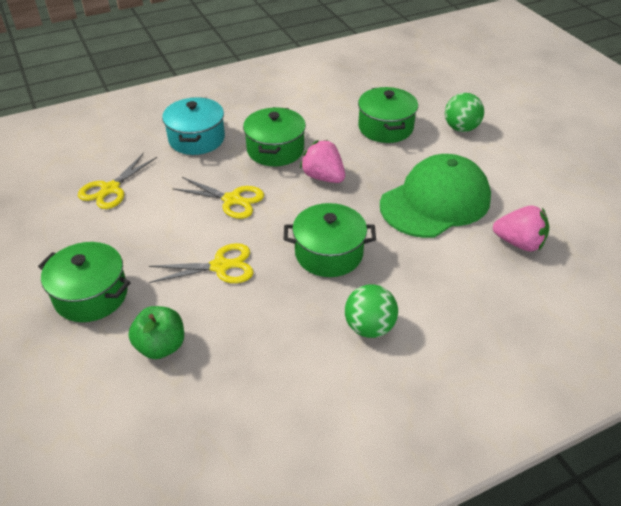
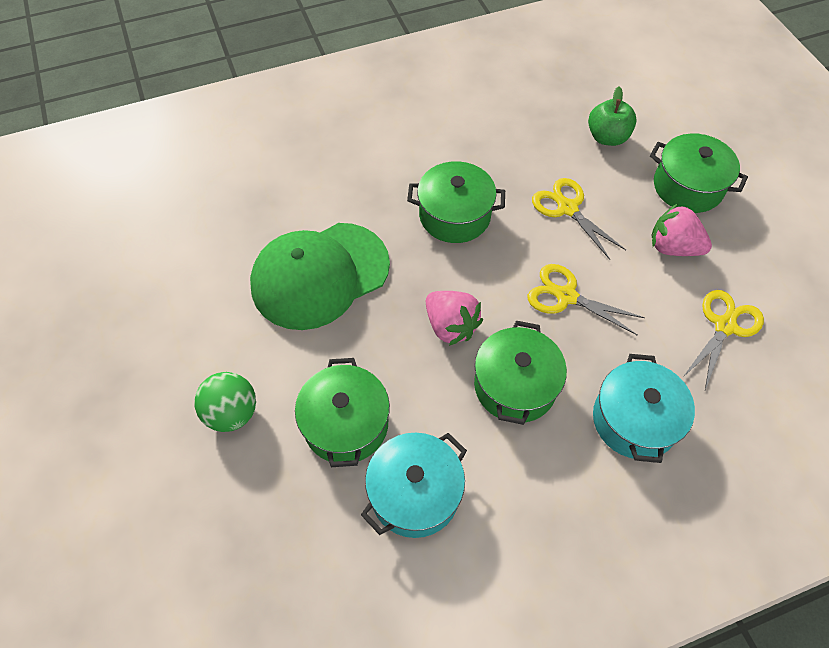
camera: 175 degrees left, 15 degrees up
yellow scissors [149,243,254,283] -> yellow scissors turned 60 degrees clockwise [532,178,626,260]
green ball [345,284,398,338] -> none
pink strawberry [493,206,549,251] -> pink strawberry moved to [652,204,712,256]
none -> turquoise pot [361,433,467,538]

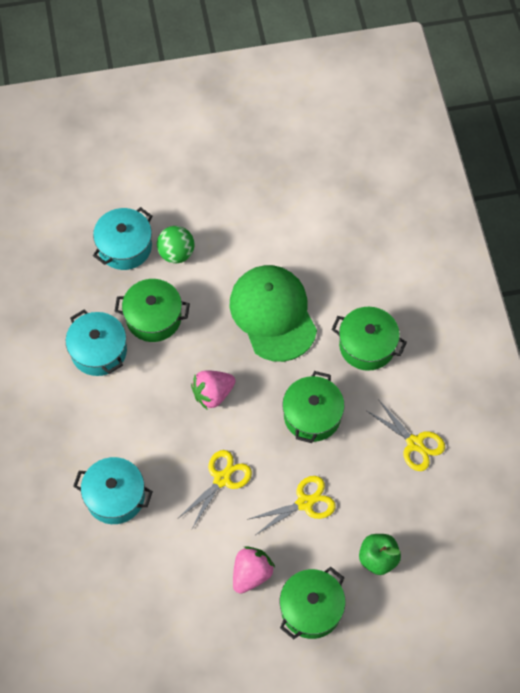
camera: 100 degrees right, 5 degrees up
green pot [474,321,567,425] -> green pot moved to [331,307,407,371]
yellow scissors [682,290,764,390] -> yellow scissors moved to [367,399,445,471]
none -> turquoise pot [93,207,152,270]

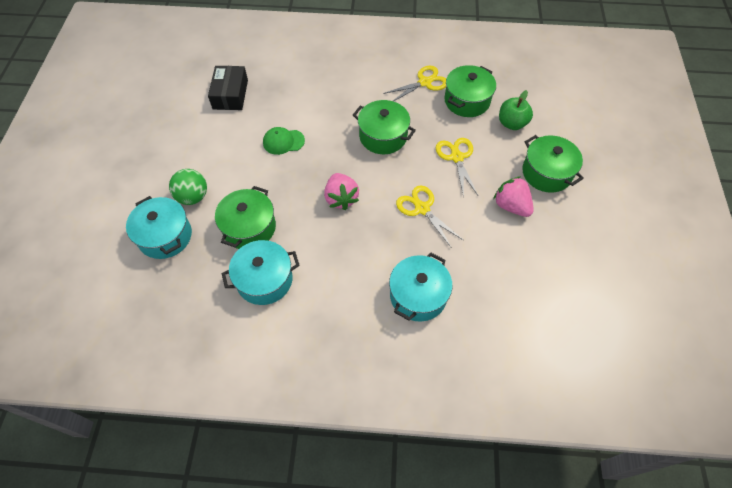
camera: 75 degrees left, 5 degrees down
green cap [230,265,317,362] -> green cap [263,127,305,155], size x0.46
green pot [331,307,407,371] -> green pot moved to [444,65,496,117]
none -> black box [208,66,248,110]

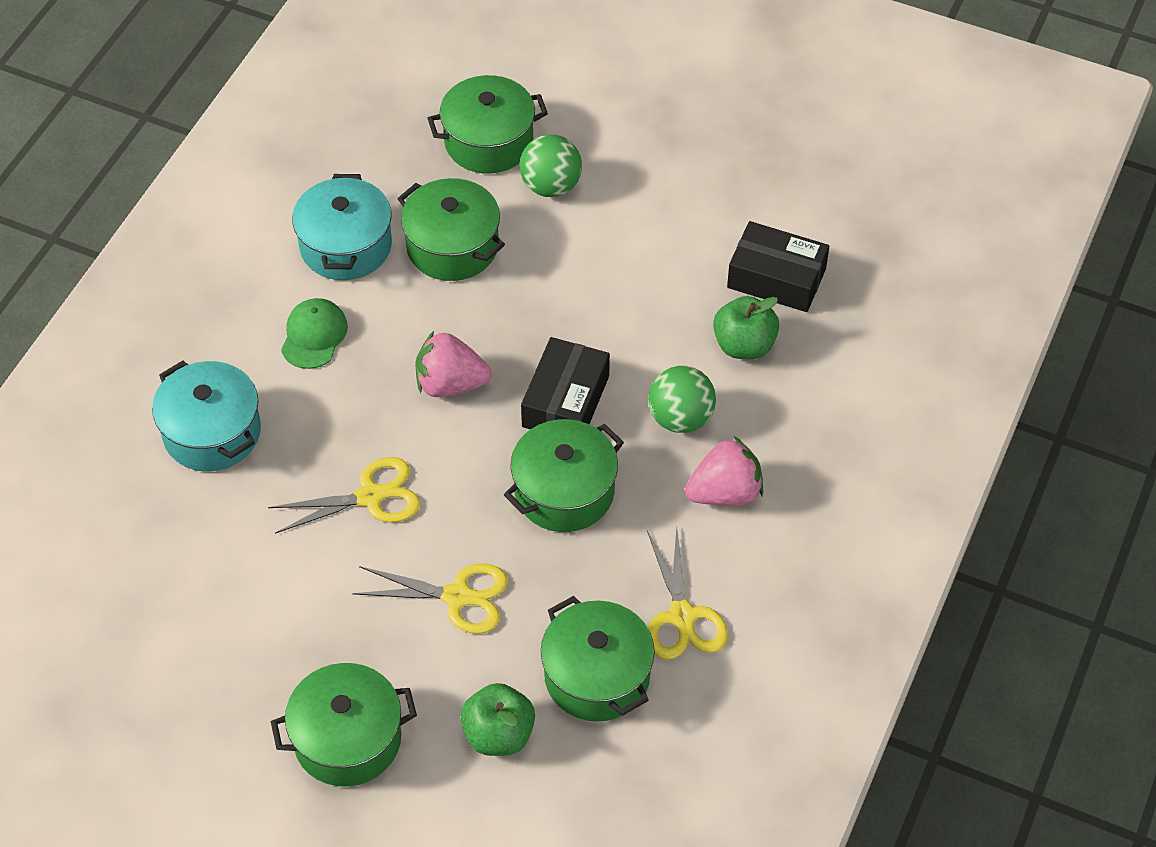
camera: 110 degrees right, 5 degrees down
turquoise pot [126,196,192,259] -> green pot [427,75,548,174]
green cap [263,127,305,155] -> green cap moved to [281,298,348,369]
pink strawberry [493,176,534,217] -> pink strawberry moved to [685,437,763,506]
none -> black box [521,337,610,429]
none -> green ball [648,366,716,433]
none -> green apple [713,296,779,359]

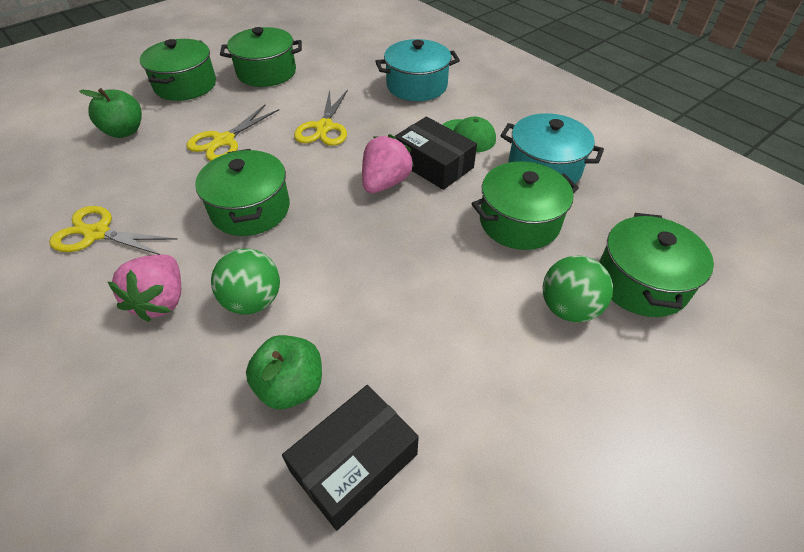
camera: 115 degrees right, 5 degrees down
black box [521,337,610,429] -> black box moved to [394,117,477,190]
green pot [541,596,655,722] -> green pot moved to [220,27,302,87]

